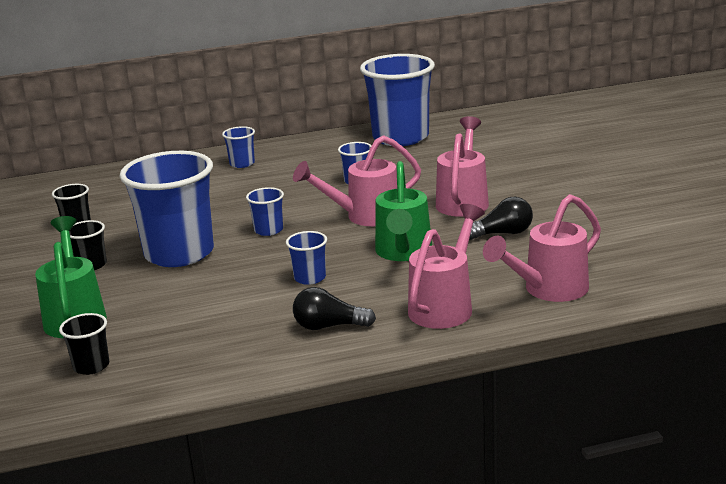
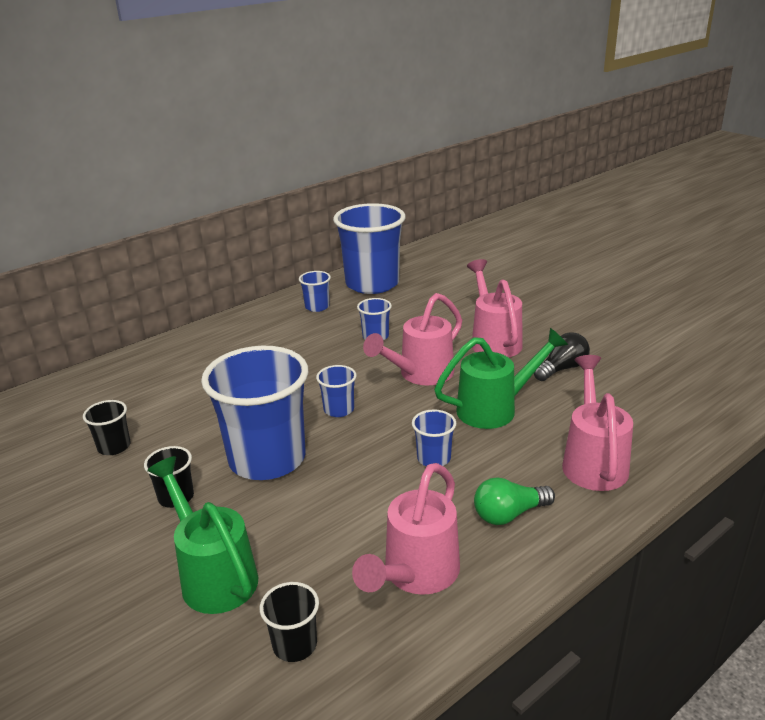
camera: 25 degrees left, 5 degrees up
blue cup [222,126,255,168] -> blue cup moved to [299,271,331,312]
black light bulb [293,287,376,330] -> green light bulb [474,477,555,525]
green watering can [375,161,432,261] -> green watering can turned 90 degrees counterclockwise [434,328,568,429]
pink watering can [483,194,601,302] -> pink watering can moved to [352,463,460,595]

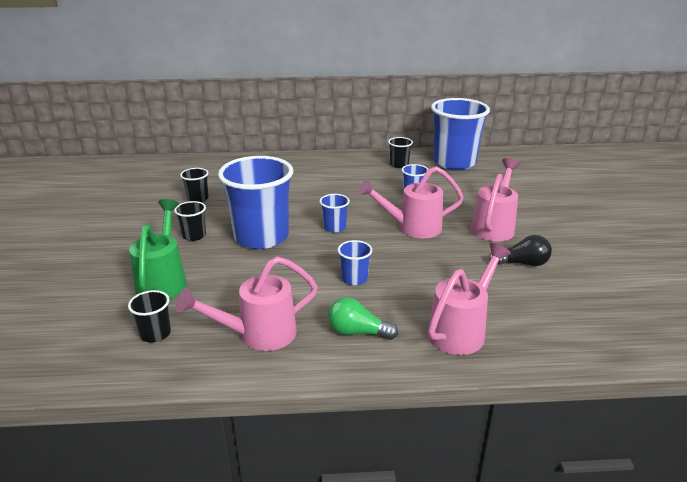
camera: 35 degrees right, 0 degrees up
blue cup [299,271,331,312] -> black cup [388,137,413,168]
green watering can [434,328,568,429] -> none

